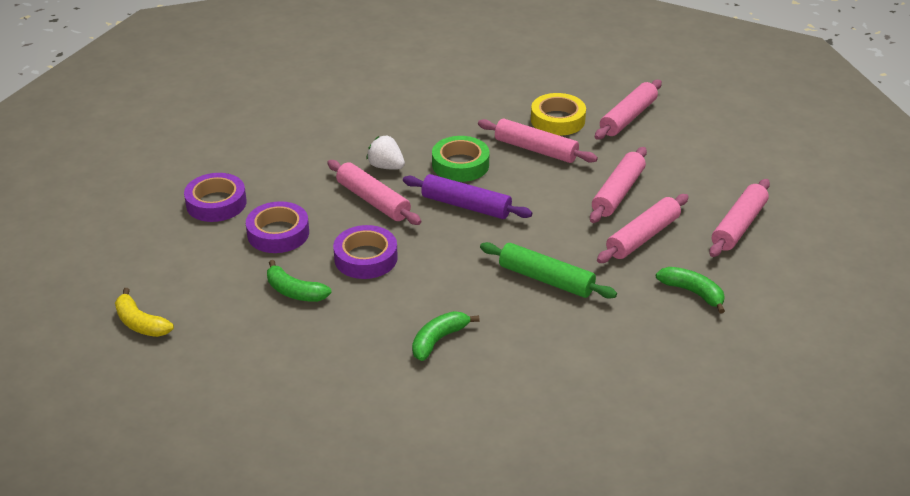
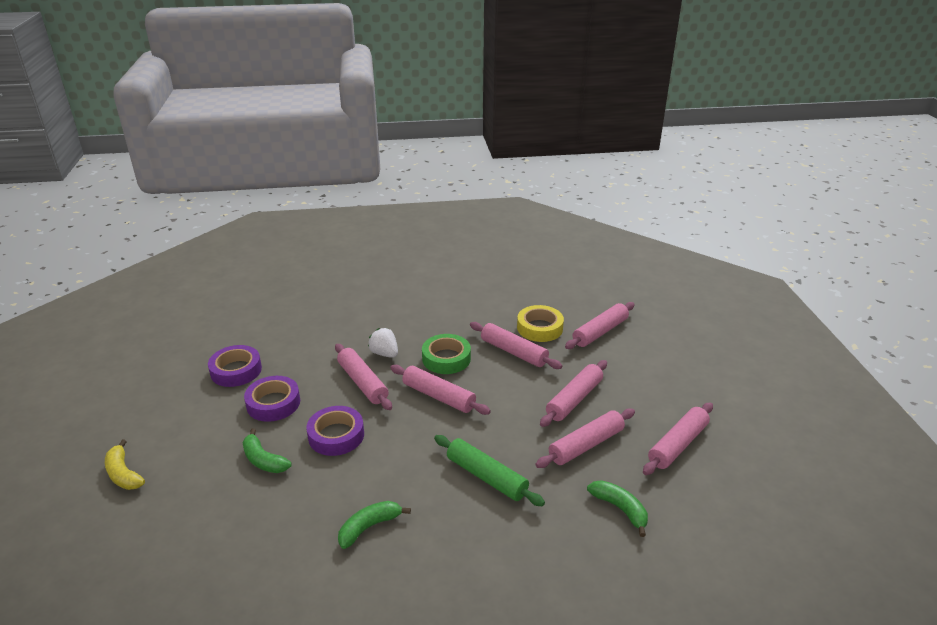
camera: 10 degrees right, 5 degrees down
purple rolling pin [403,174,532,219] -> pink rolling pin [390,365,491,415]

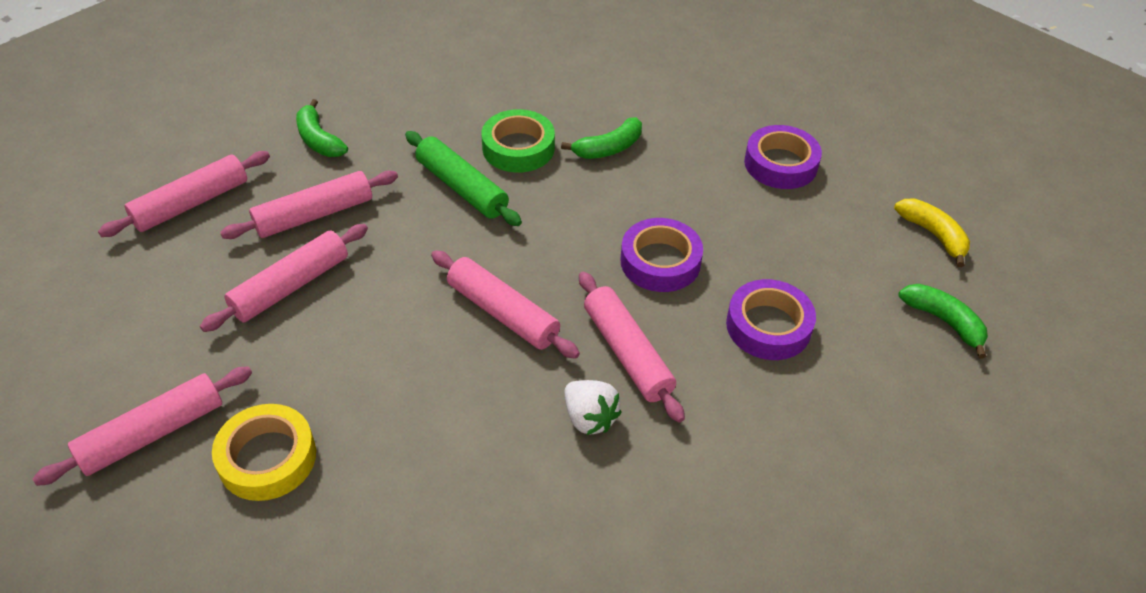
camera: 175 degrees left, 15 degrees up
purple tape [208,345,262,387] -> purple tape moved to [744,125,822,189]
green banana [242,428,292,473] -> green banana moved to [899,284,988,359]
green tape [422,334,471,374] -> green tape moved to [481,109,555,173]
pink rolling pin [470,322,562,369] -> none

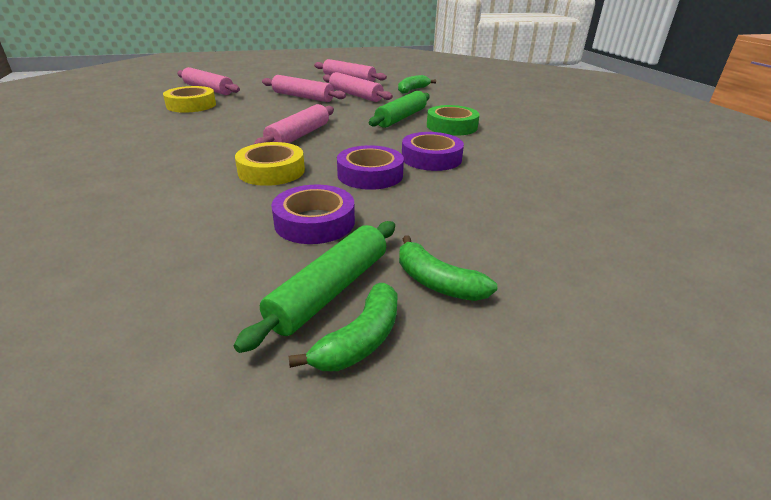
camera: 75 degrees right, 15 degrees down
green banana [561,117,642,159] -> green banana moved to [399,235,498,301]
white strawberry [565,380,622,435] -> none
pink rolling pin [579,272,685,423] -> yellow tape [235,142,305,186]
purple tape [744,125,822,189] -> purple tape moved to [402,132,464,171]
yellow banana [894,198,970,267] -> none
none -> green rolling pin [234,221,395,353]

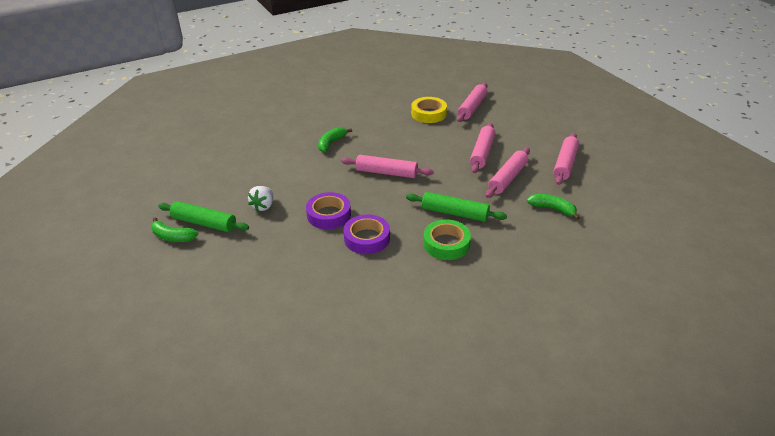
camera: 80 degrees right, 5 degrees up
yellow tape [235,142,305,186] -> none
purple tape [271,185,355,244] -> white strawberry [248,186,273,211]
green banana [399,235,498,301] -> green banana moved to [318,127,352,152]

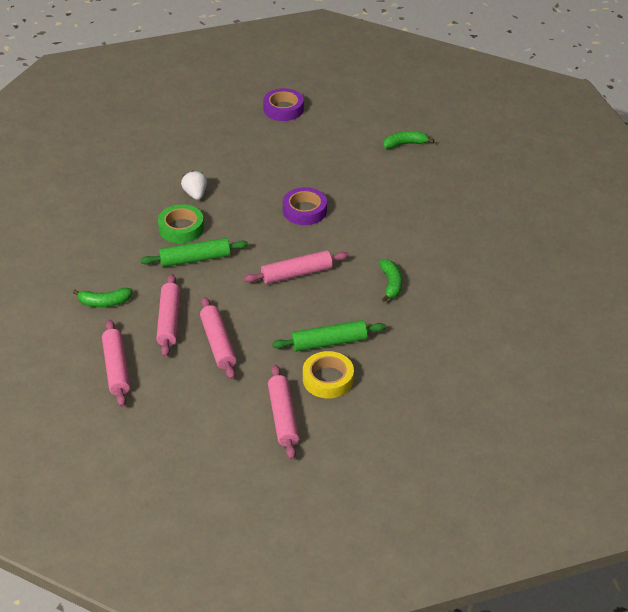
camera: 145 degrees right, 5 degrees up
green rolling pin [158,201,249,232] -> green rolling pin moved to [272,320,386,351]
white strawberry [248,186,273,211] -> white strawberry moved to [181,170,207,200]
purple tape [343,214,390,254] -> purple tape moved to [263,88,304,121]

